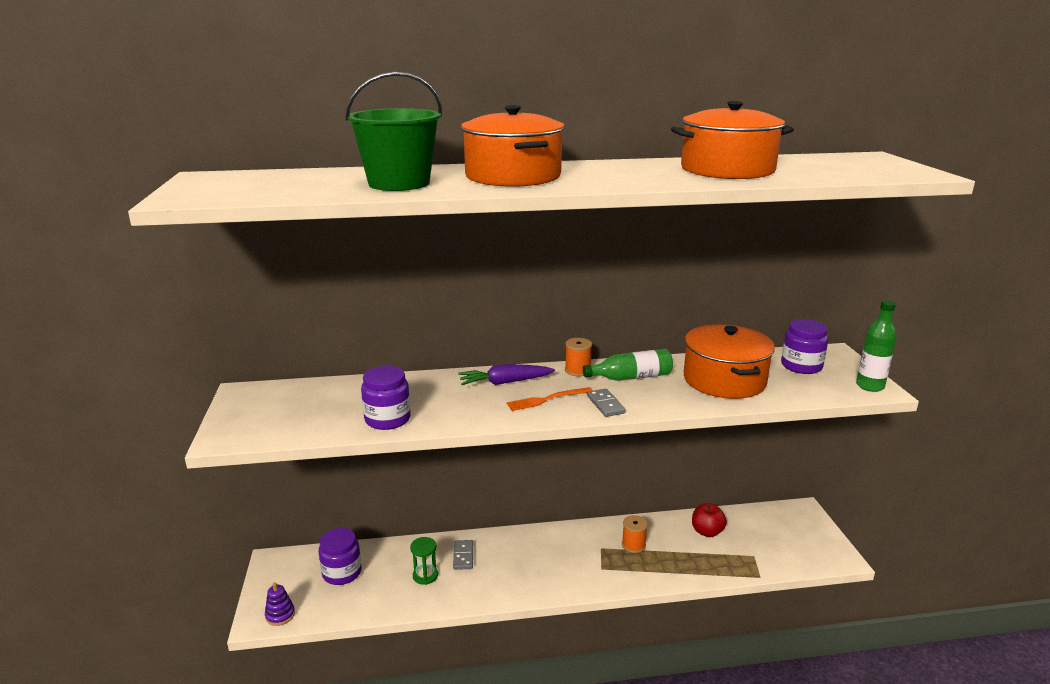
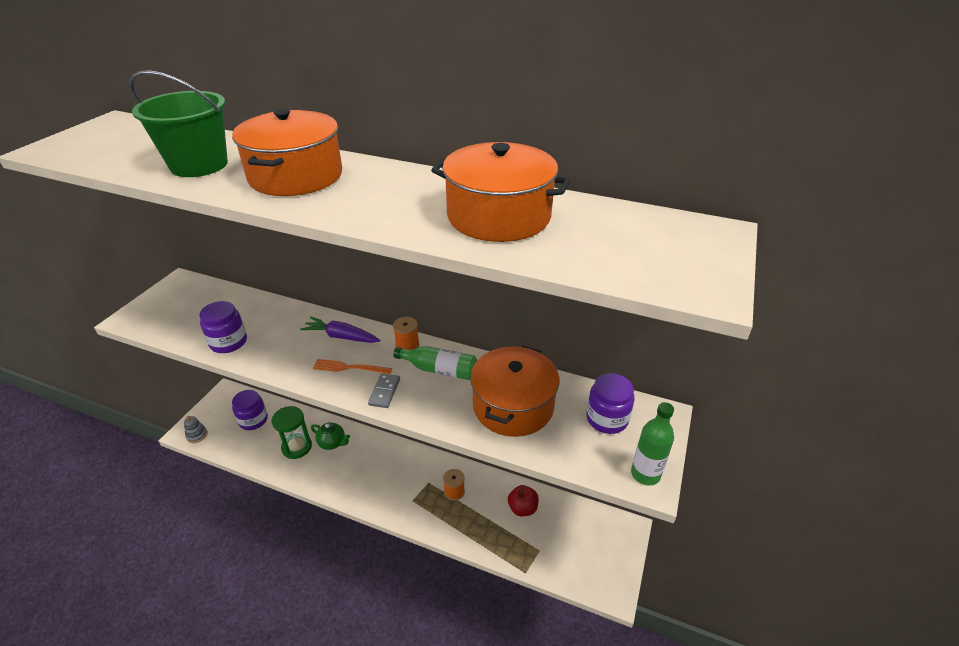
camera: 30 degrees right, 15 degrees up
purple stacking toy [265,582,295,626] -> grey stacking toy [184,415,208,443]
green hourglass [410,537,438,585] -> green hourglass [272,406,312,459], size x1.52
grey domino [453,540,473,570] -> green teapot [311,423,350,450]

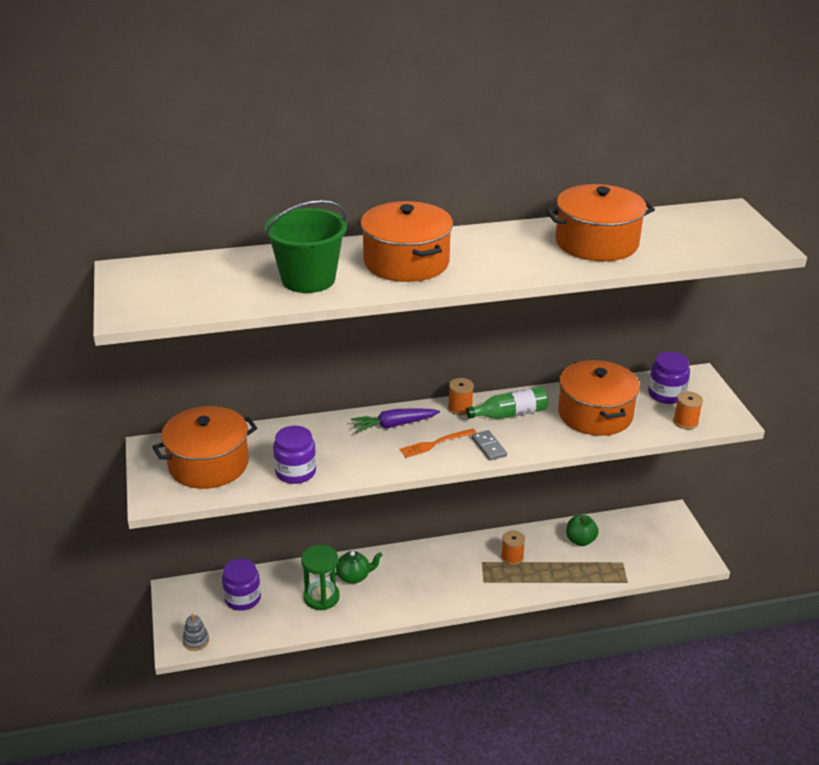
camera: 35 degrees left, 5 degrees down
red apple [508,485,539,516] -> green apple [566,515,599,546]
green bottle [631,402,674,485] -> none
none -> orange pot [152,406,257,489]
none -> orange spool [673,391,703,429]

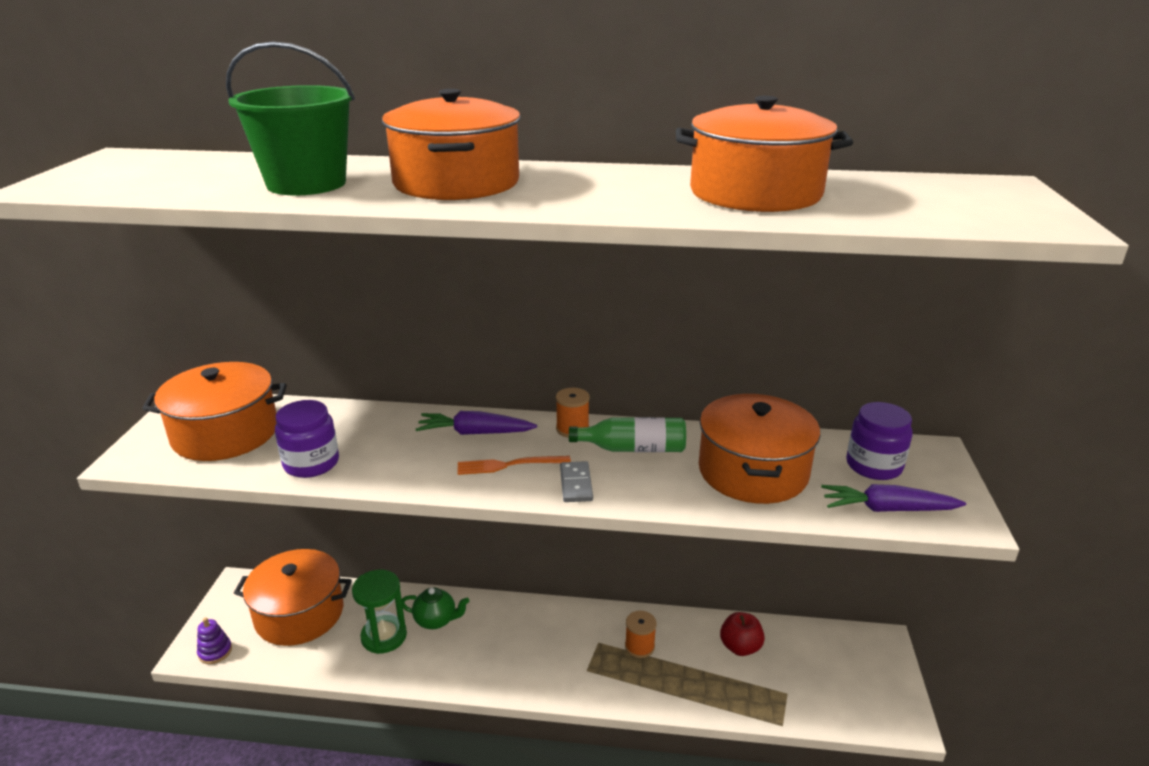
camera: 20 degrees right, 5 degrees down
grey stacking toy [183,614,209,651] -> purple stacking toy [197,617,232,664]
purple jar [222,559,261,611] -> orange pot [234,549,352,646]
green apple [566,515,599,546] -> red apple [720,612,765,656]
orange spool [673,391,703,429] -> purple carrot [821,484,966,512]

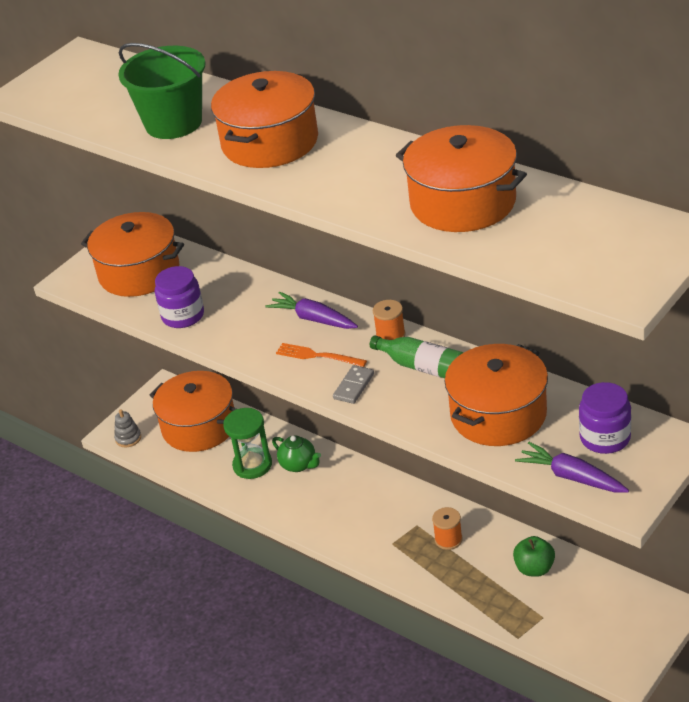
camera: 35 degrees right, 10 degrees up
purple stacking toy [197,617,232,664] -> grey stacking toy [114,409,141,447]
red apple [720,612,765,656] -> green apple [513,536,555,577]

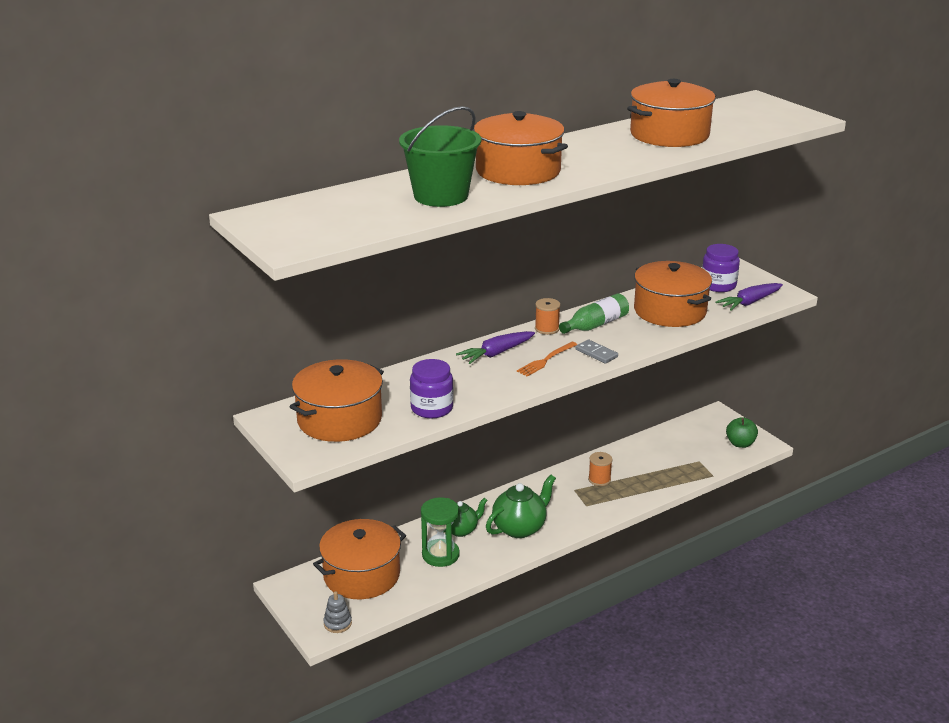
camera: 75 degrees left, 10 degrees down
green apple [513,536,555,577] -> green apple moved to [726,417,758,448]
none -> green teapot [486,475,556,538]

